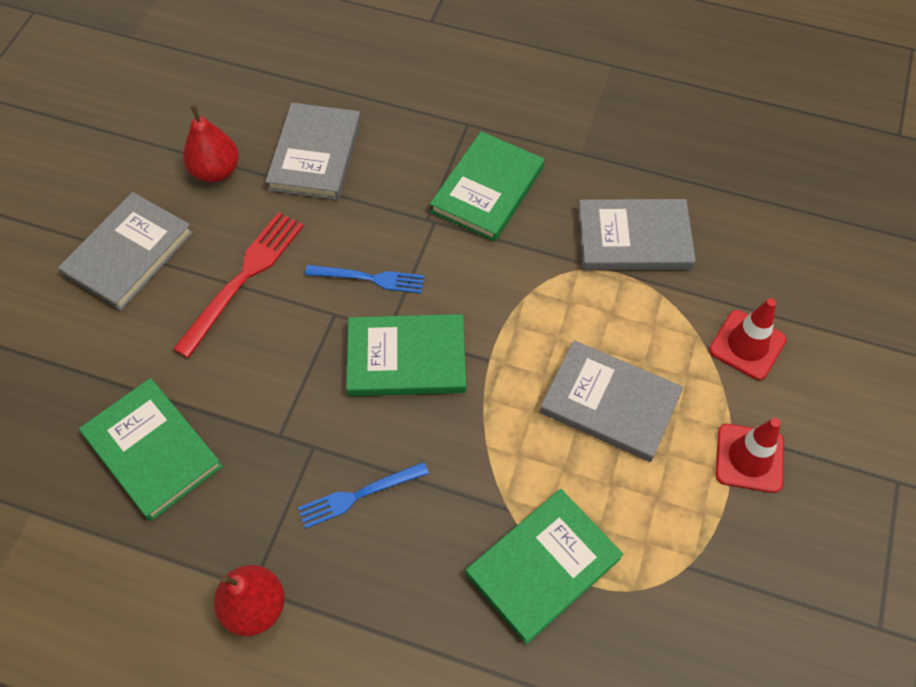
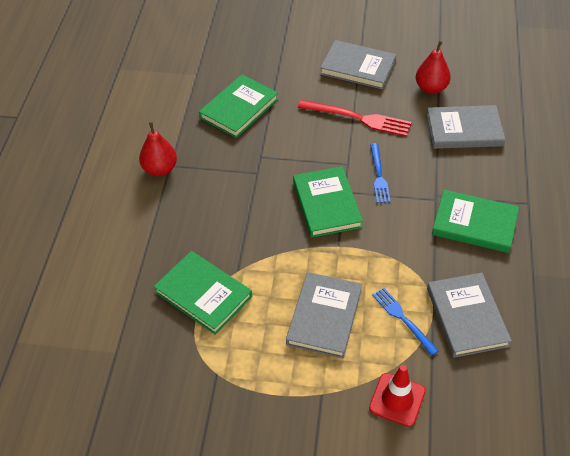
camera: 80 degrees right, 10 degrees down
blue fork [298,462,429,529] -> blue fork moved to [372,288,439,356]
red traffic cone [716,418,784,493] -> none

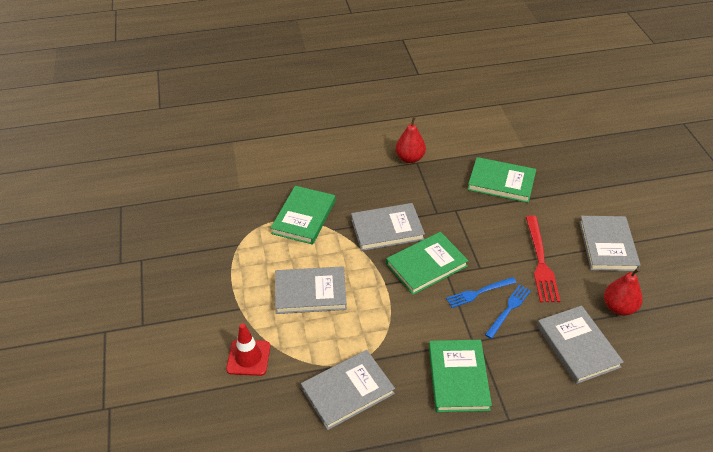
camera: 70 degrees right, 5 degrees down
blue fork [372,288,439,356] -> blue fork moved to [485,285,531,339]
none -> grey book [351,203,425,251]

